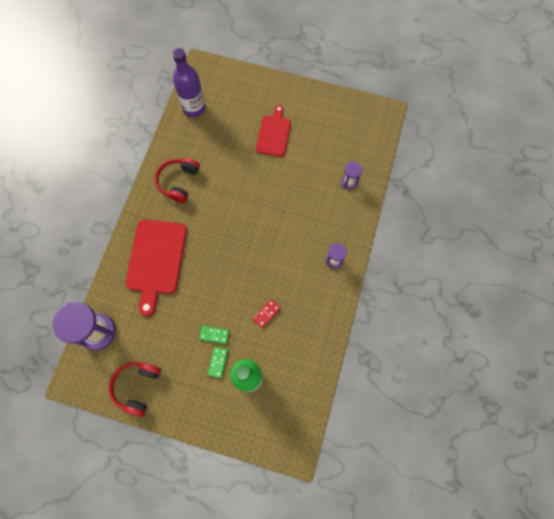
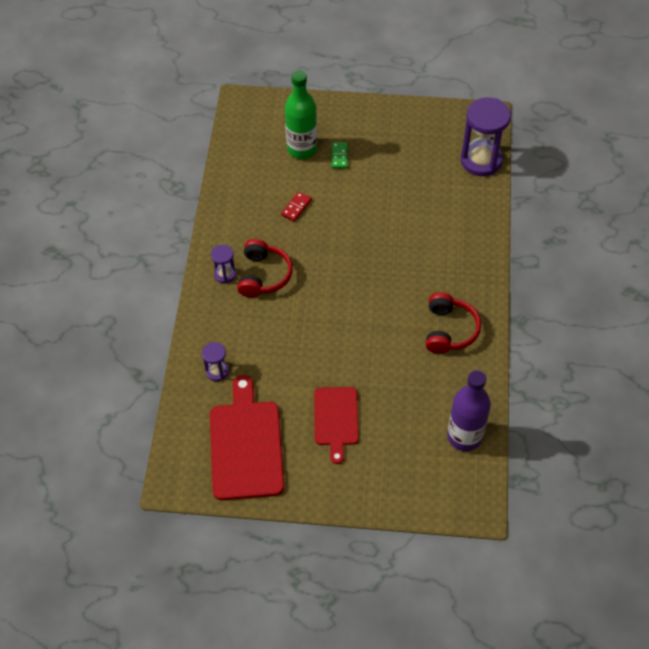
camera: 170 degrees right, 15 degrees down
red headphones [109,362,161,417] -> red headphones moved to [237,239,293,297]
red cutting board [125,219,187,316] -> red cutting board moved to [210,375,284,500]
green domino [199,326,229,344] -> none

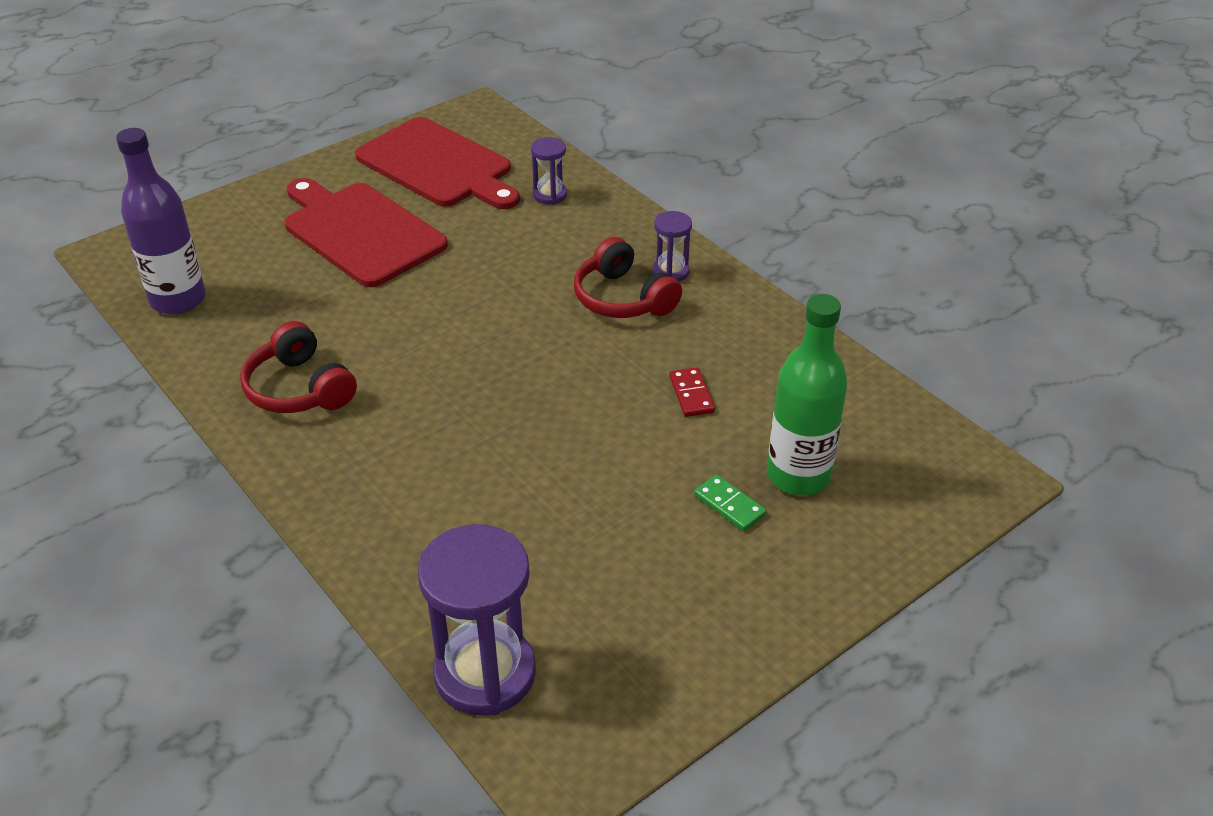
camera: 135 degrees right, 15 degrees down
red cutting board [314,387,359,464] -> red cutting board [284,178,448,287], size x1.59

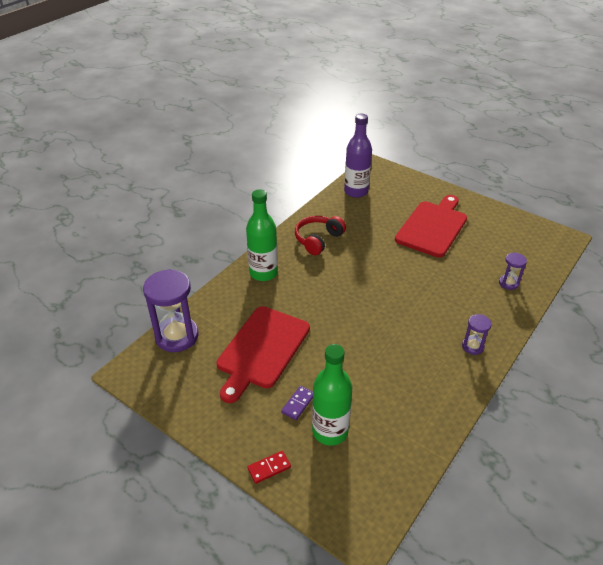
camera: 75 degrees right, 0 degrees up
red cutting board [355,117,520,209] -> red cutting board moved to [216,306,310,403]
red headphones [574,237,682,318] -> none
red domino [669,367,715,417] -> red domino moved to [248,451,291,484]
green domino [694,474,767,531] -> purple domino [281,386,313,420]
none -> green bottle [246,189,278,281]

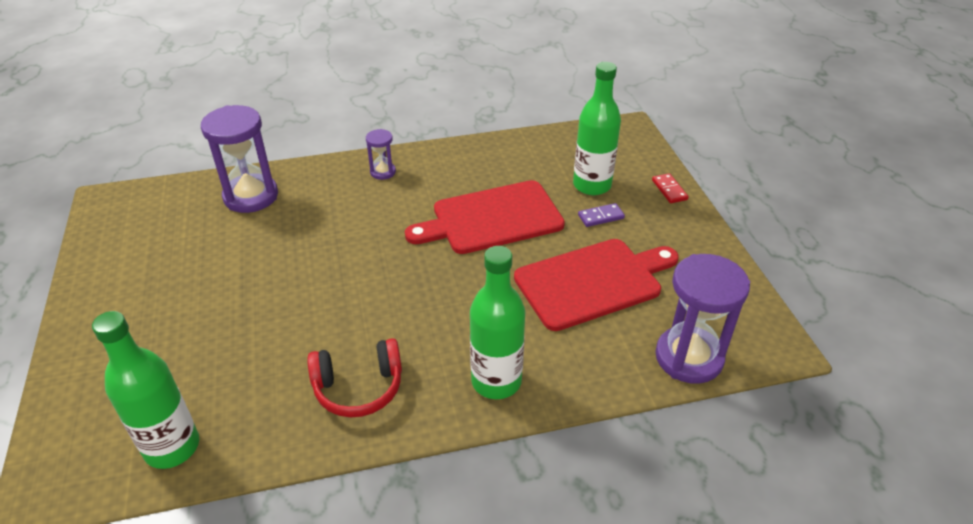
camera: 140 degrees left, 0 degrees up
red domino [248,451,291,484] -> red domino turned 60 degrees clockwise [652,173,689,203]
purple bottle [344,114,372,198] -> green bottle [92,311,199,469]
red cutting board [395,195,467,258] -> red cutting board moved to [405,180,565,254]
purple hourglass [499,252,527,290] -> purple hourglass [201,105,278,213], size x2.01

